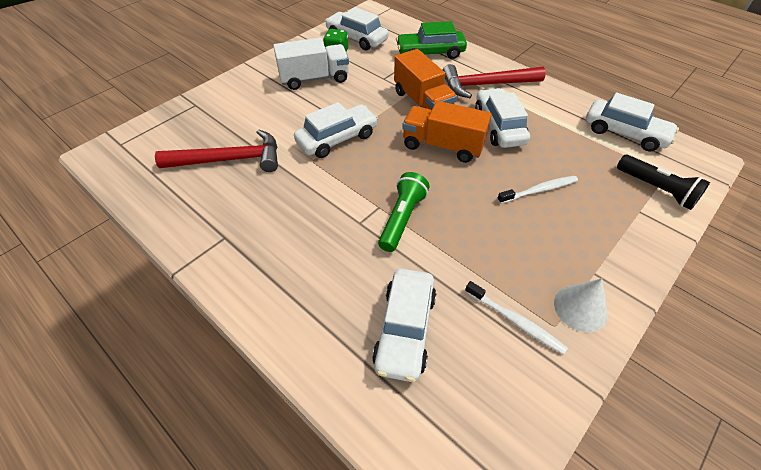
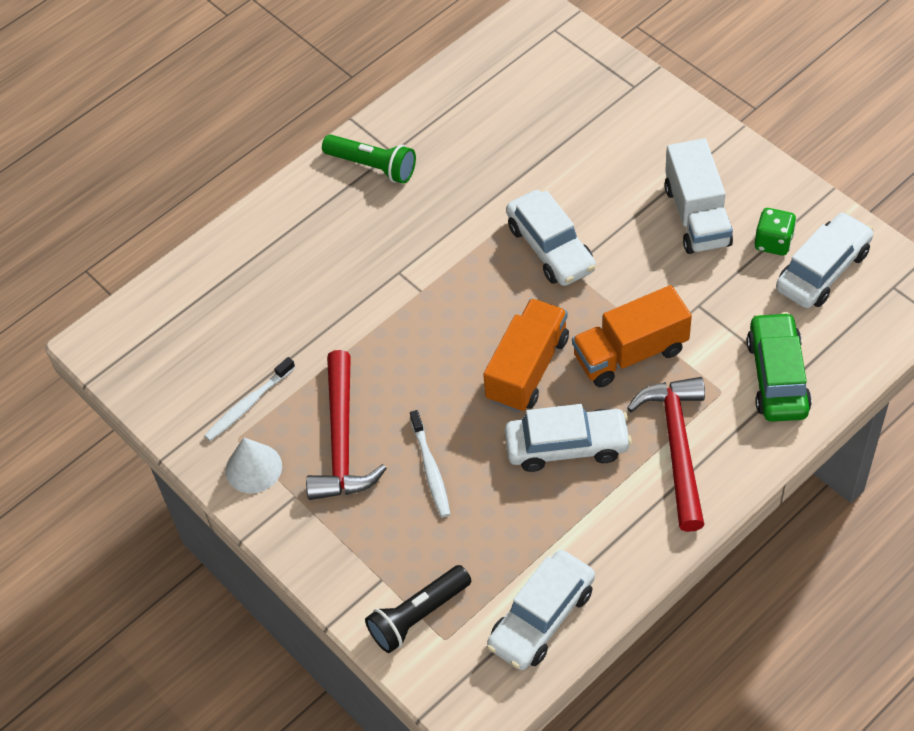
camera: 100 degrees right, 5 degrees up
red hammer [155,129,278,172] -> red hammer moved to [306,350,387,500]
white car [372,269,436,382] -> none
green flashlight [378,172,430,252] -> green flashlight moved to [322,134,416,184]

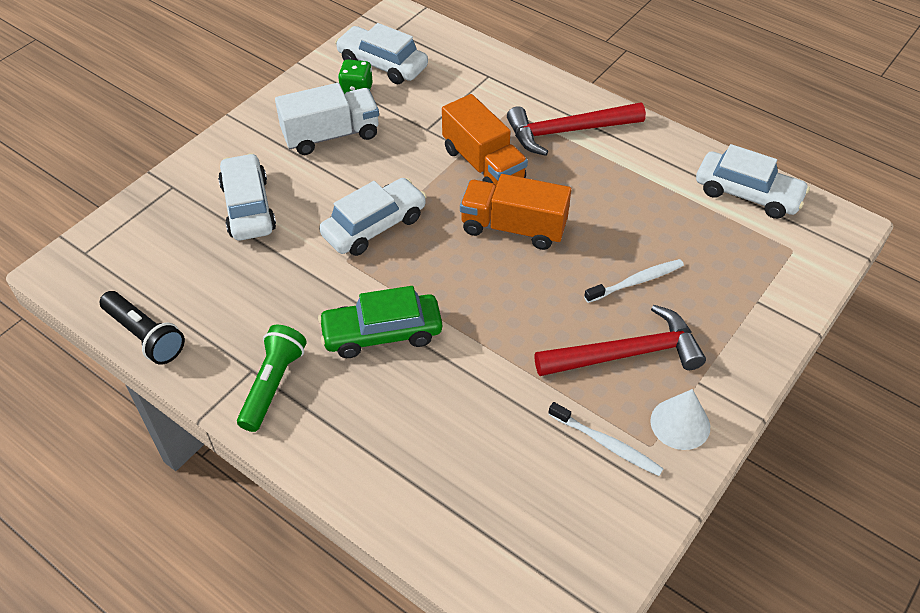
camera: 105 degrees left, 5 degrees down
black flashlight [365,565,471,653] -> black flashlight moved to [100,291,185,365]
white car [504,404,632,472] -> white car moved to [218,153,276,241]
green car [747,312,812,422] -> green car moved to [318,286,442,358]

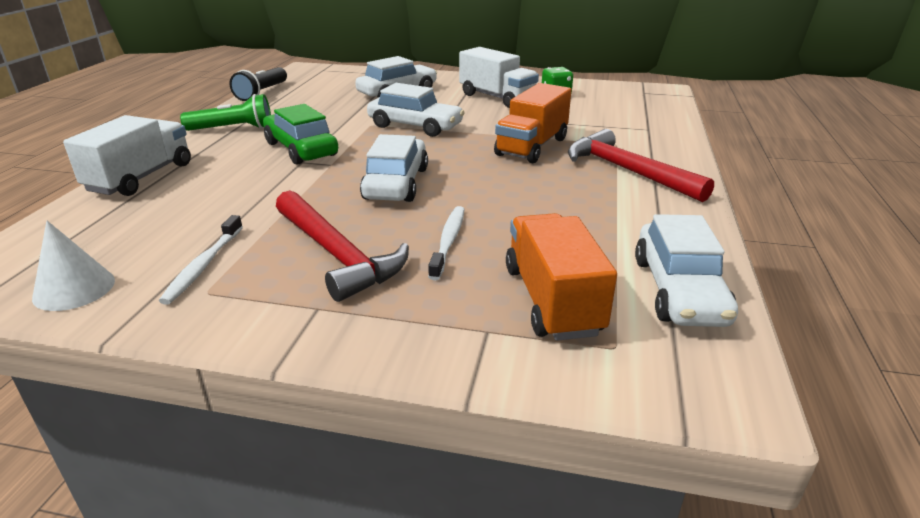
camera: 65 degrees right, 20 degrees down
white car [335,23,428,84] -> white car moved to [360,134,428,202]
orange truck [460,174,571,250] -> orange truck moved to [506,213,617,341]
white toothbrush [584,259,684,303] -> white toothbrush turned 120 degrees counterclockwise [428,206,464,280]
white cone [650,389,710,450] -> white cone moved to [32,221,115,311]
none -> white truck [63,115,191,196]

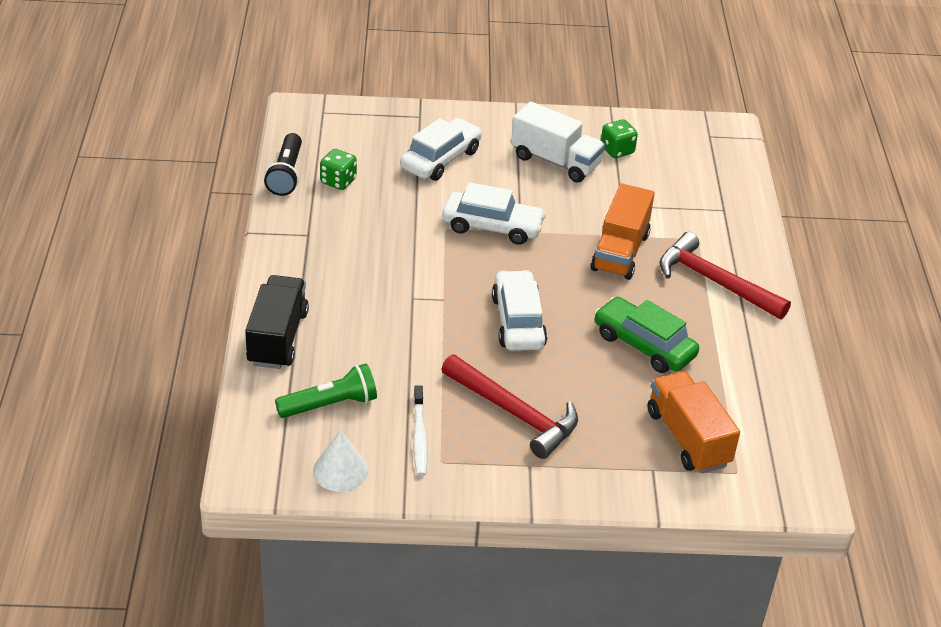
camera: 15 degrees left, 10 degrees up
white truck [63,115,191,196] -> black truck [245,275,309,369]
green flashlight [180,94,271,131] -> green flashlight moved to [275,364,377,418]
green car [263,104,338,165] -> green car moved to [594,297,699,373]
white toothbrush [428,206,464,280] -> none
white car [635,214,738,327] -> none
none -> green dice [320,149,357,190]

